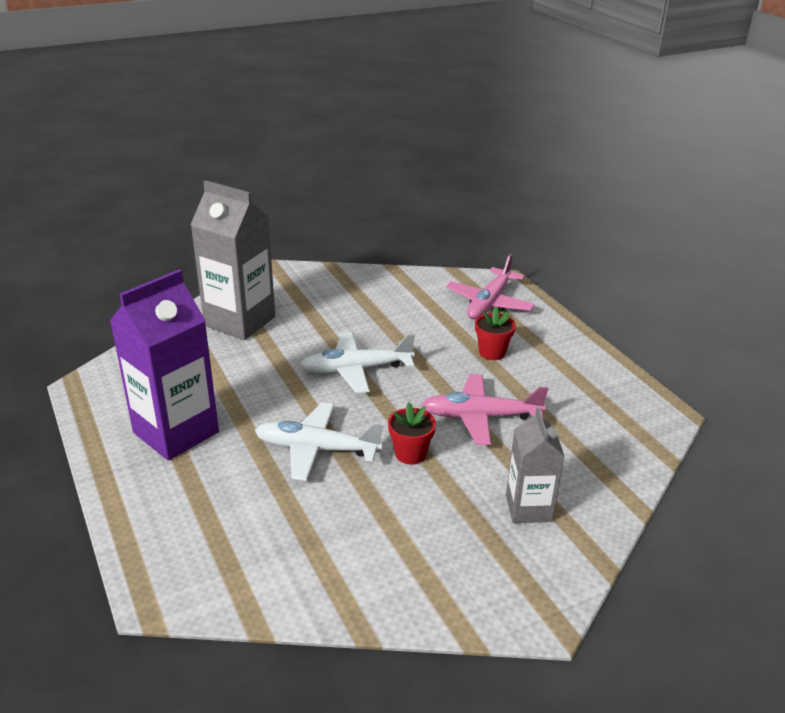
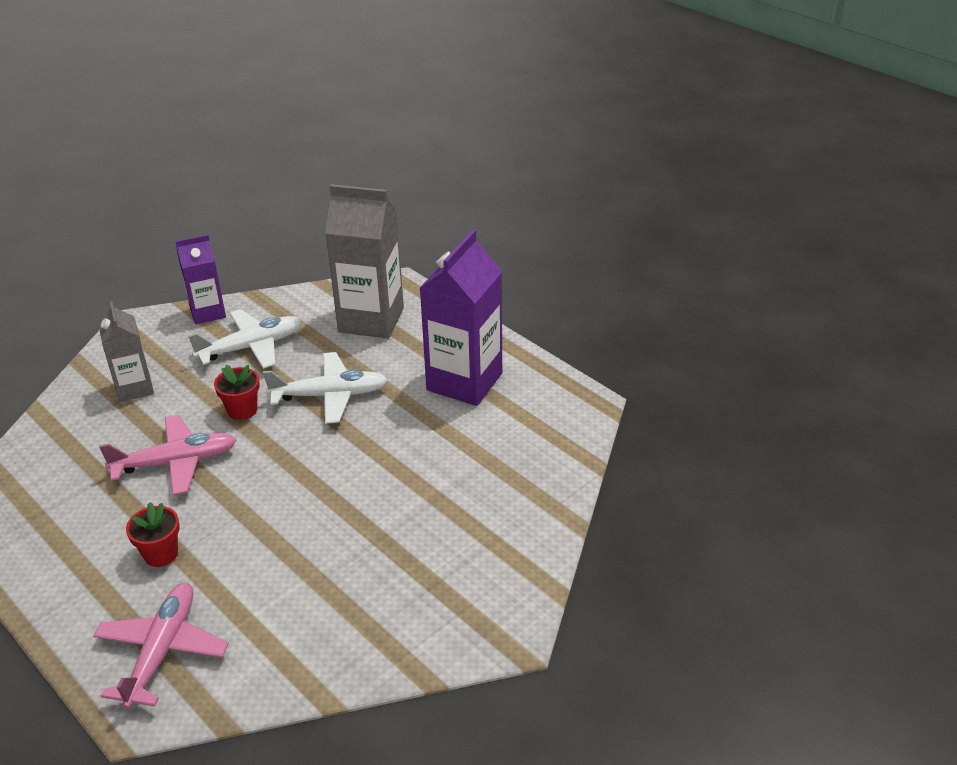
camera: 165 degrees right, 5 degrees up
grey carton [191,180,275,340] -> grey carton moved to [325,184,404,339]
white plane [300,332,415,393] -> white plane moved to [188,309,302,369]
none -> purple carton [175,234,226,324]

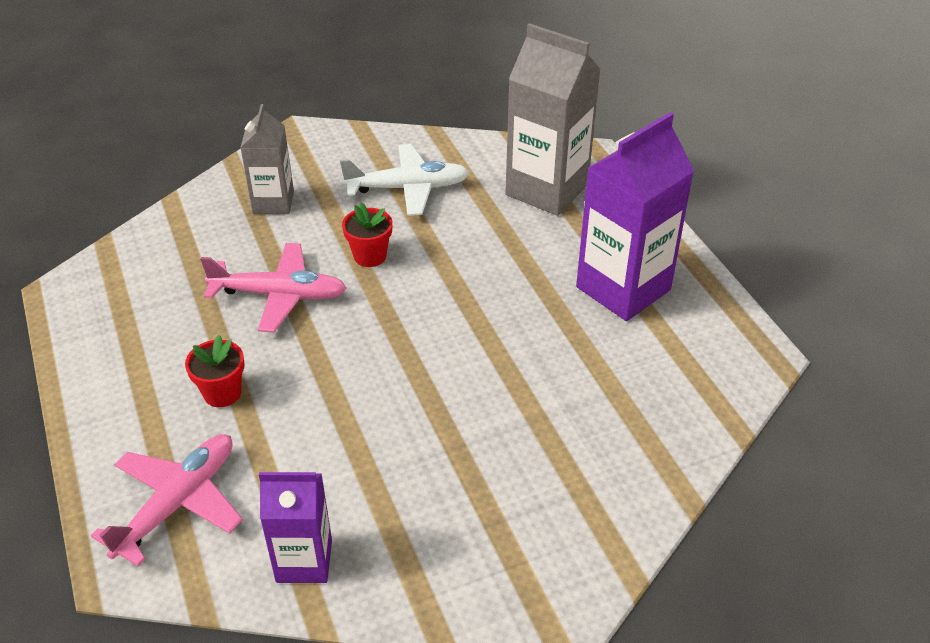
camera: 20 degrees right, 5 degrees up
purple carton [175,234,226,324] -> purple carton moved to [259,472,332,583]
white plane [263,352,387,424] -> none

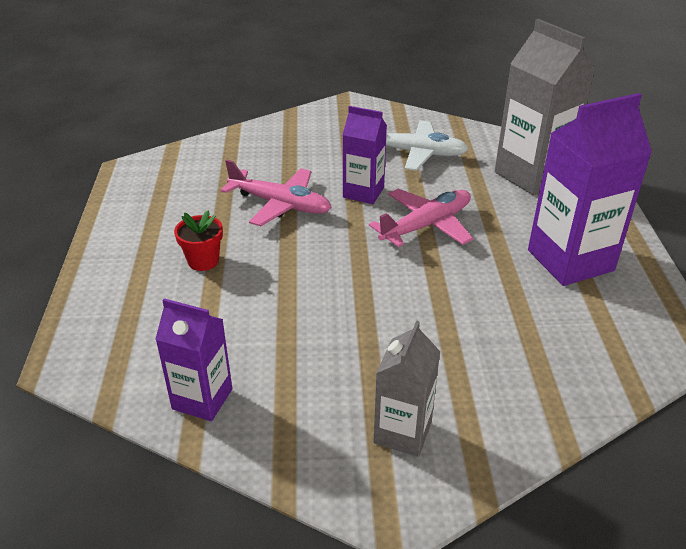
camera: 20 degrees right, 5 degrees down
pink plane [91,434,243,567] -> pink plane moved to [369,189,473,247]
grey carton [240,104,294,214] -> grey carton moved to [373,320,440,457]
red flower pot [342,202,393,267] -> purple carton [343,106,387,204]

